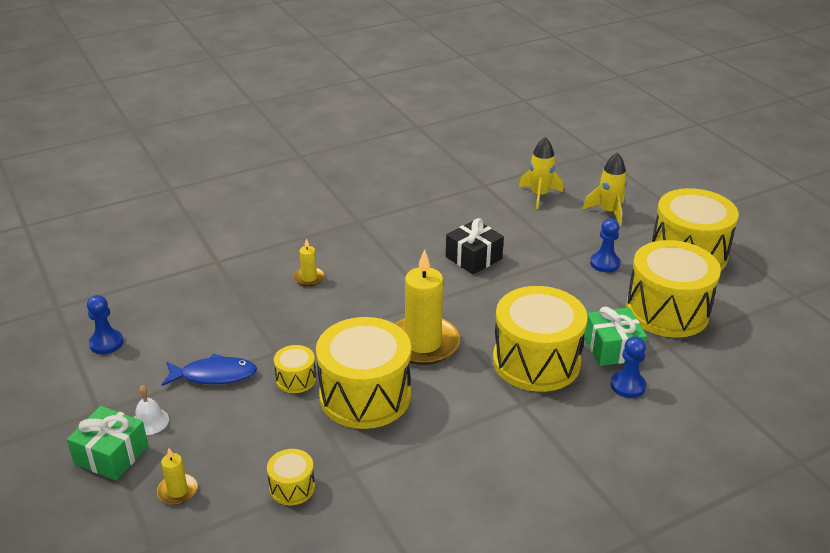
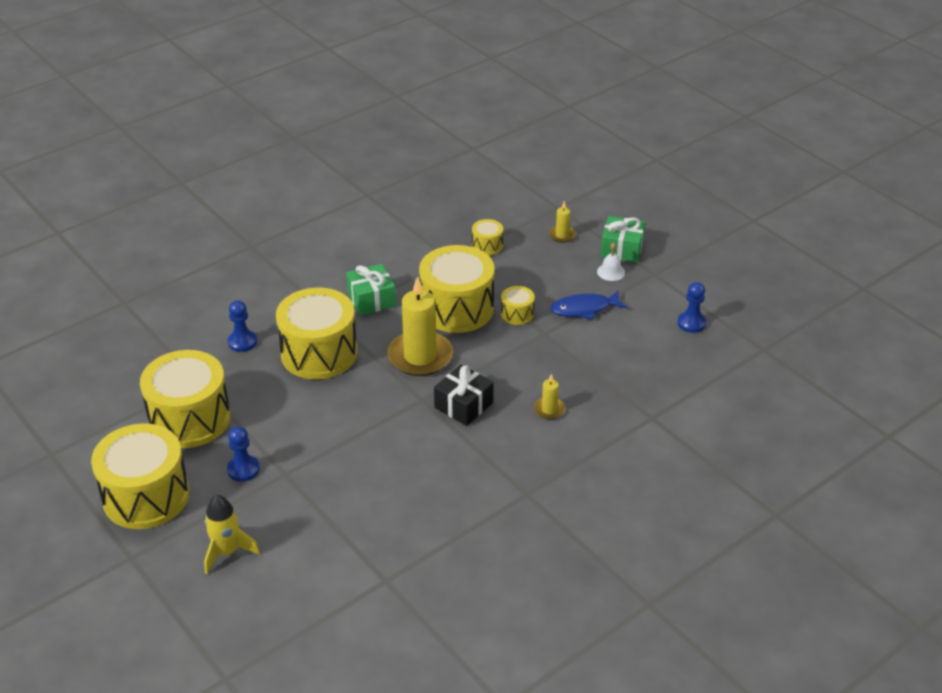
camera: 170 degrees right, 5 degrees up
black gift [446,218,504,274] -> black gift moved to [434,365,493,426]
yellow rocket [519,137,563,209] -> none
green gift [584,307,647,366] -> green gift moved to [346,264,396,316]

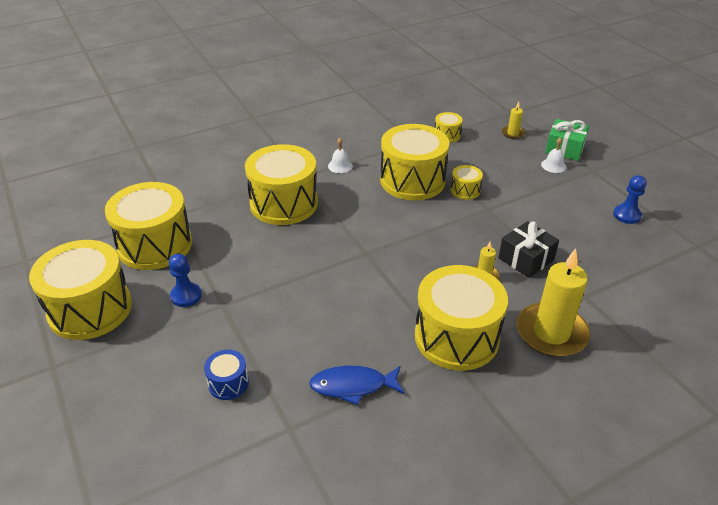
camera: 10 degrees right, 0 degrees up
yellow rocket [204,495,260,574] -> none
blue pawn [228,300,257,352] -> none
green gift [346,264,396,316] -> white bell [328,138,353,173]
yellow candle [387,276,453,376] -> yellow candle moved to [516,249,590,357]
black gift [434,365,493,426] -> black gift moved to [498,221,559,278]
blue fish [550,290,627,320] -> blue fish moved to [309,366,404,405]
none -> blue drum [204,350,249,400]
none -> yellow drum [415,265,508,370]

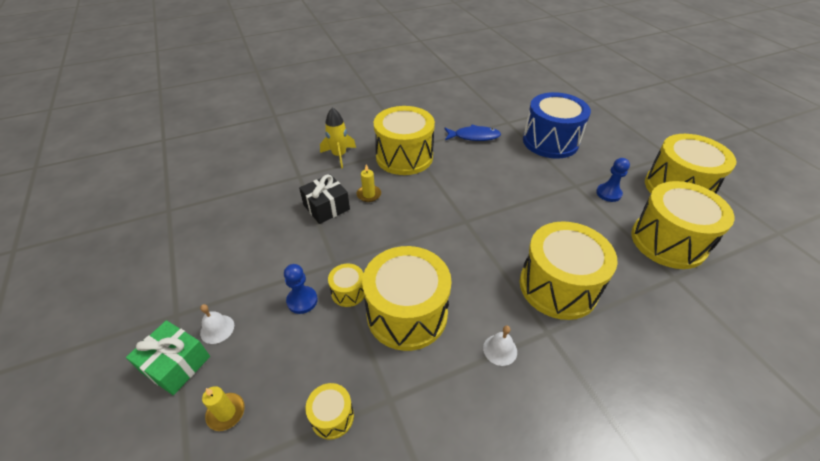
camera: 175 degrees left, 5 degrees up
blue drum [204,350,249,400] -> blue drum [523,92,591,159], size x2.24
yellow candle [516,249,590,357] -> yellow rocket [320,107,356,169]
blue pawn [613,175,647,224] -> blue pawn moved to [284,264,318,314]

